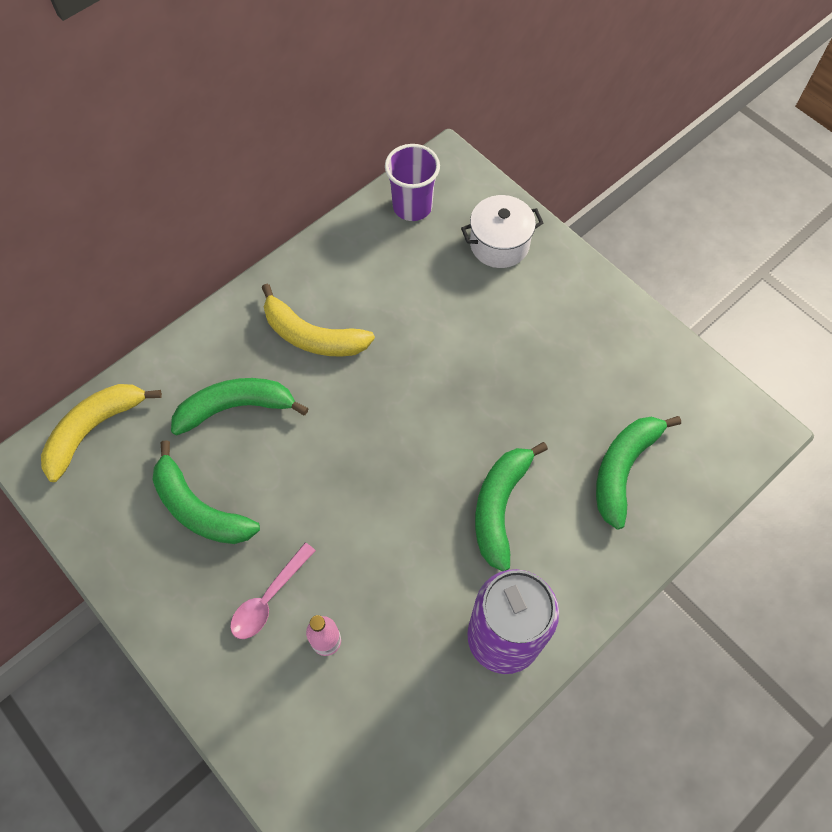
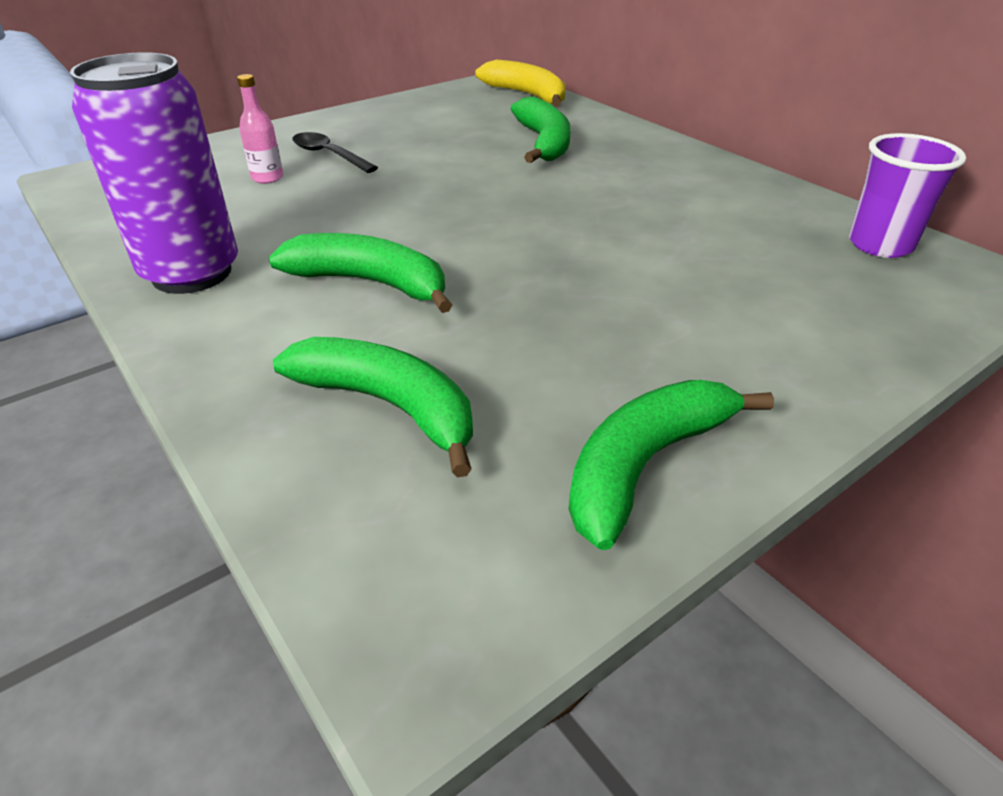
camera: 95 degrees right, 25 degrees down
green banana [152,440,260,544] -> green banana moved to [569,380,774,550]
pink spoon [230,543,316,639] -> black spoon [292,132,378,173]
yellow banana [262,284,375,357] -> none
white pot [461,195,543,268] -> none

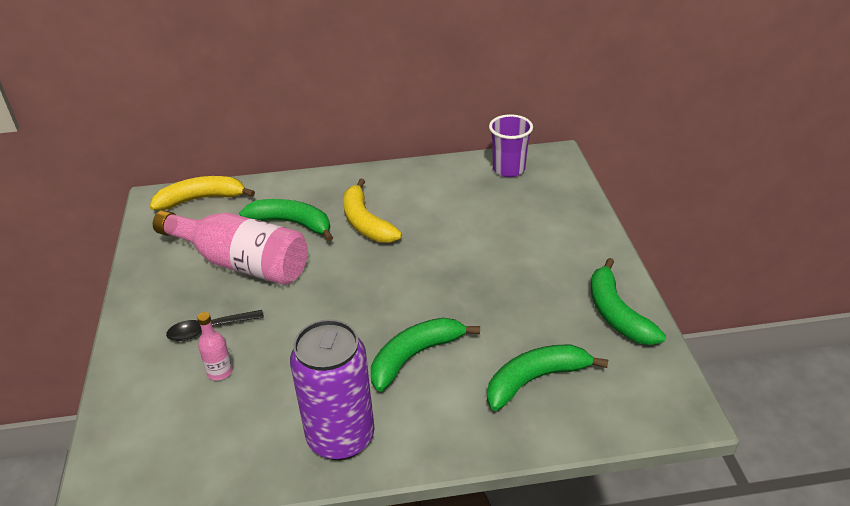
camera: 60 degrees left, 0 degrees up
none -> pink bottle [153,210,308,285]
none -> yellow banana [343,178,402,243]

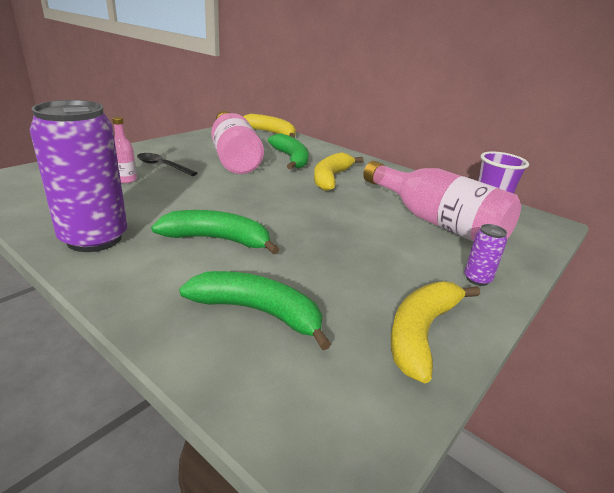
camera: 45 degrees right, 10 degrees down
green banana [591,258,666,345] -> yellow banana [391,281,480,383]
none -> pink bottle [363,161,521,242]
none -> purple can [464,224,507,286]

